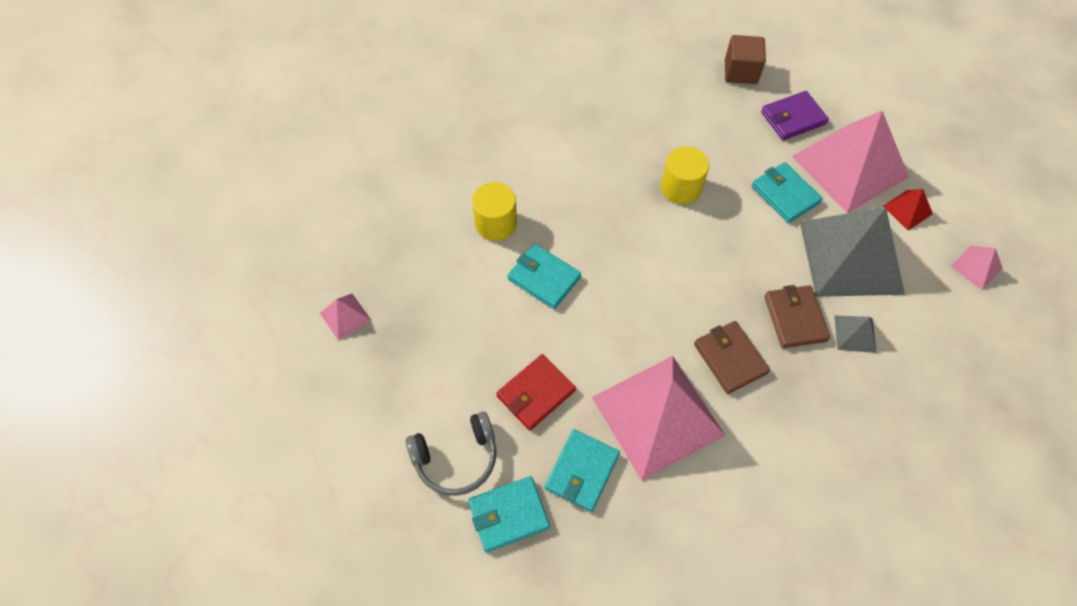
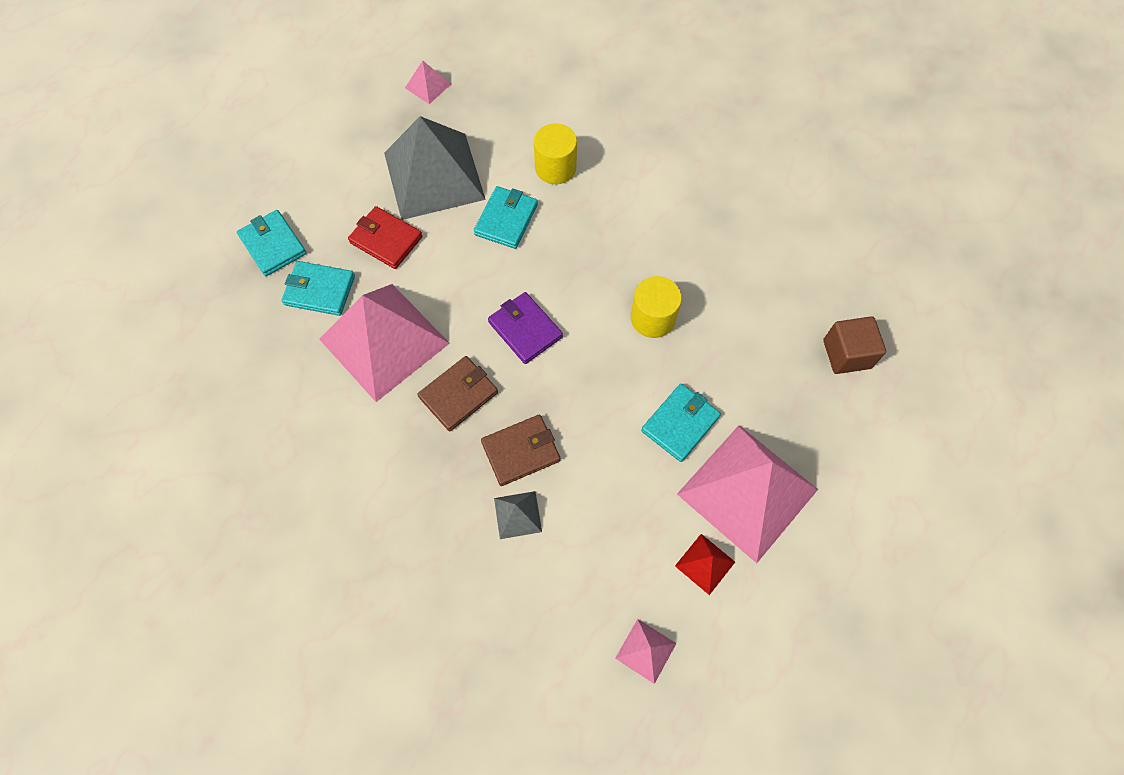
camera: 75 degrees right, 5 degrees up
grey headphones [406,411,497,496] -> none
purple wallet [761,91,829,140] -> purple wallet moved to [488,292,563,364]
grey pyramid [800,207,905,297] -> grey pyramid moved to [384,116,486,220]

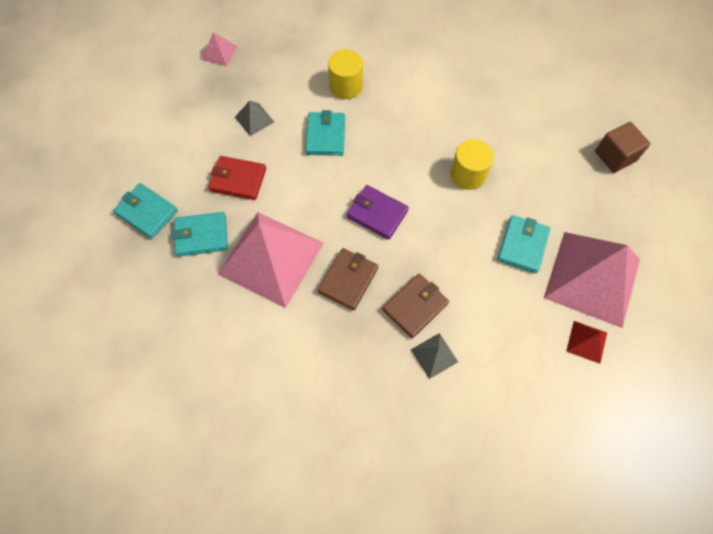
camera: 20 degrees left, 0 degrees up
grey pyramid [384,116,486,220] -> grey pyramid [235,101,274,136], size x0.42
pink pyramid [615,619,677,684] -> none

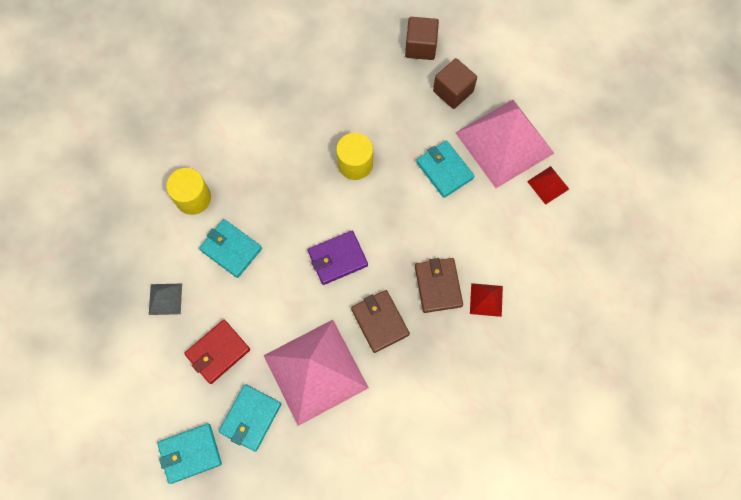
camera: 55 degrees left, 5 degrees up
pink pyramid [202,32,237,66] -> none
grey pyramid [411,333,458,379] -> red pyramid [470,283,503,317]
none -> brown cube [433,58,477,109]

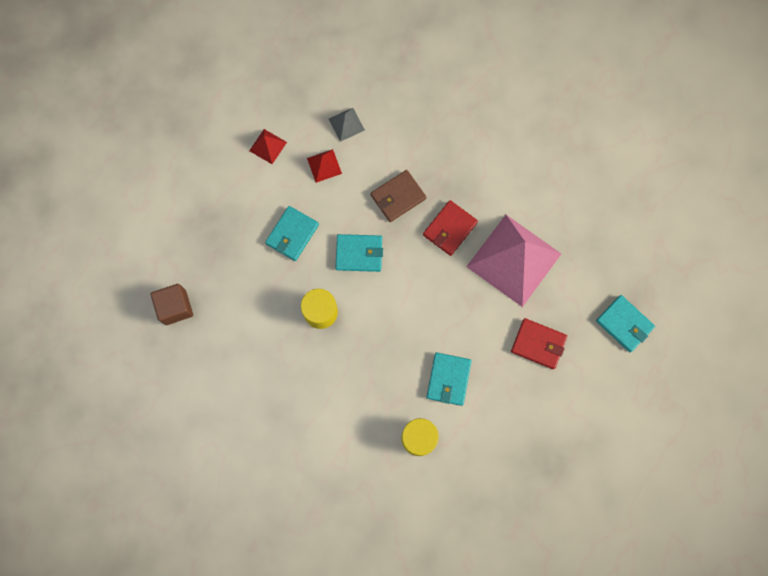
camera: 115 degrees left, 5 degrees up
grey pyramid [149,284,182,315] -> grey pyramid moved to [329,108,365,142]
turquoise wallet [219,384,281,452] -> turquoise wallet moved to [336,234,383,272]
purple wallet [308,231,368,285] -> none
brown wallet [351,290,410,353] -> red wallet [423,200,478,256]
brown cube [433,58,477,109] -> none
pink pyramid [456,100,555,188] -> none
red pyramid [470,283,503,317] -> red pyramid moved to [307,149,342,183]

